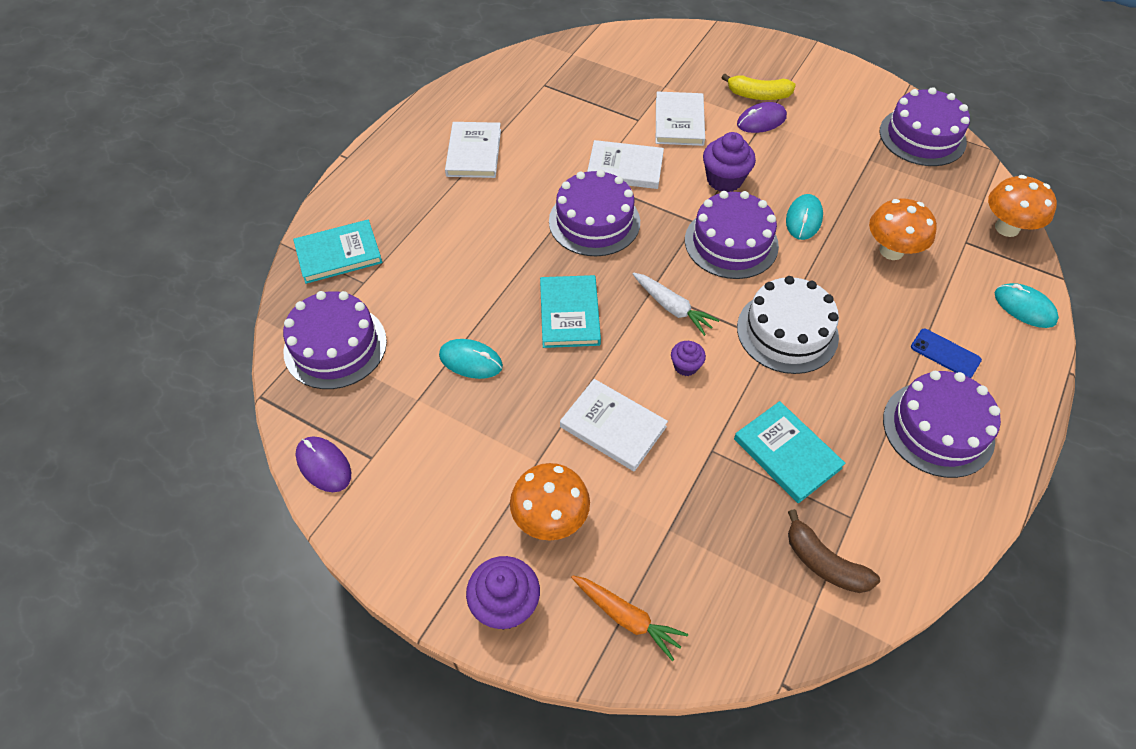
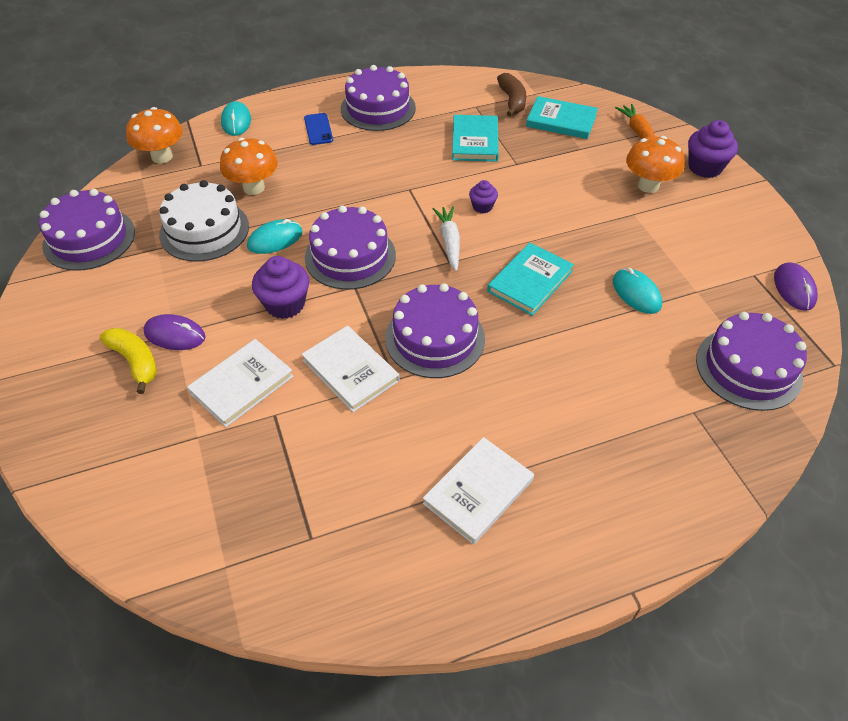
camera: 140 degrees left, 5 degrees down
turquoise book [293,219,382,284] -> turquoise book moved to [526,96,598,139]
white book [560,379,668,471] -> none
white cake [737,276,839,374] -> white cake moved to [159,180,249,261]

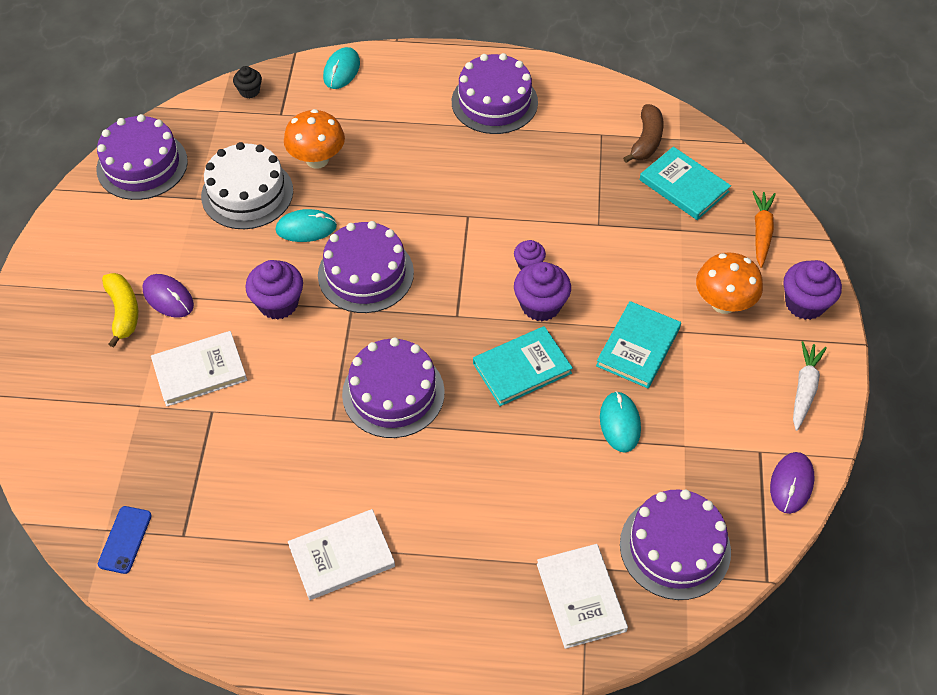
camera: 25 degrees right, 5 degrees up
orange mushroom [126,107,183,164] -> black cupcake [233,66,262,98]
white book [301,326,400,412] -> white book moved to [537,544,628,649]
blue phone [304,113,333,145] -> blue phone moved to [98,506,152,574]
white carrot [433,206,460,271] -> white carrot moved to [793,341,827,431]
turquoise book [452,115,499,162] -> turquoise book moved to [596,301,681,388]
none -> purple cupcake [514,262,571,321]

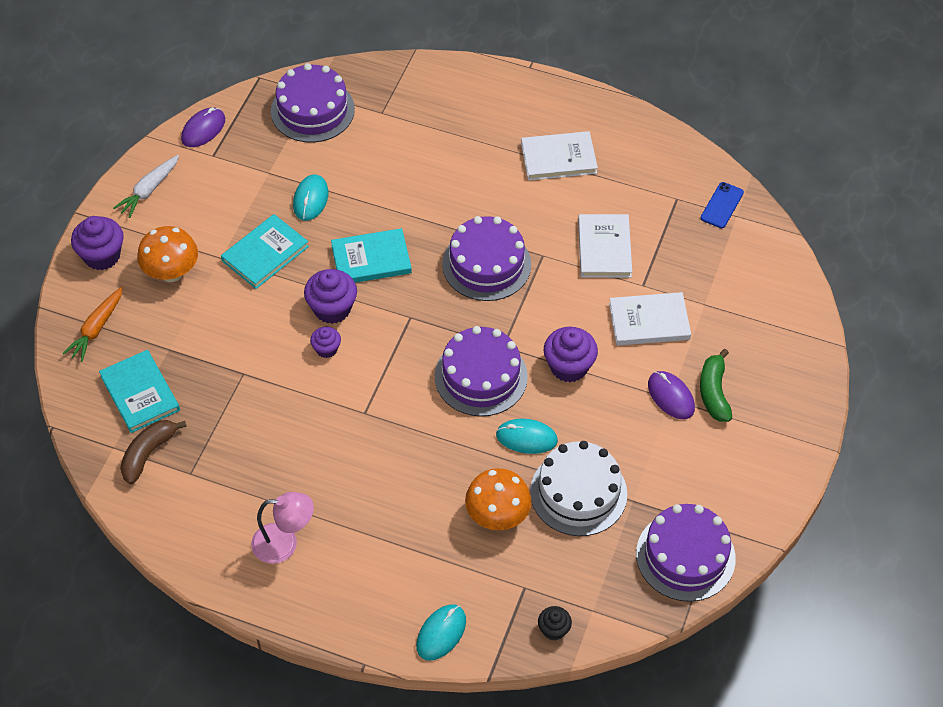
camera: 165 degrees left, 0 degrees up
yellow banana [102,273,138,347] -> green banana [700,349,732,422]
purple cake [452,53,538,134] -> pink lamp [251,492,314,564]
white book [537,544,628,649] -> white book moved to [578,214,632,278]

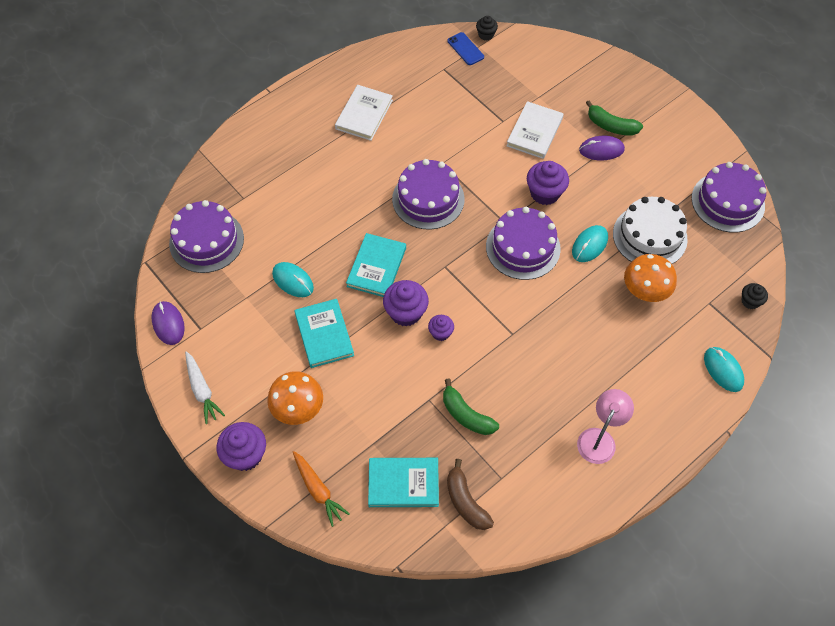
camera: 60 degrees left, 5 degrees up
white book [578,214,632,278] -> none
none -> green banana [443,379,499,435]
none -> black cupcake [476,16,498,41]

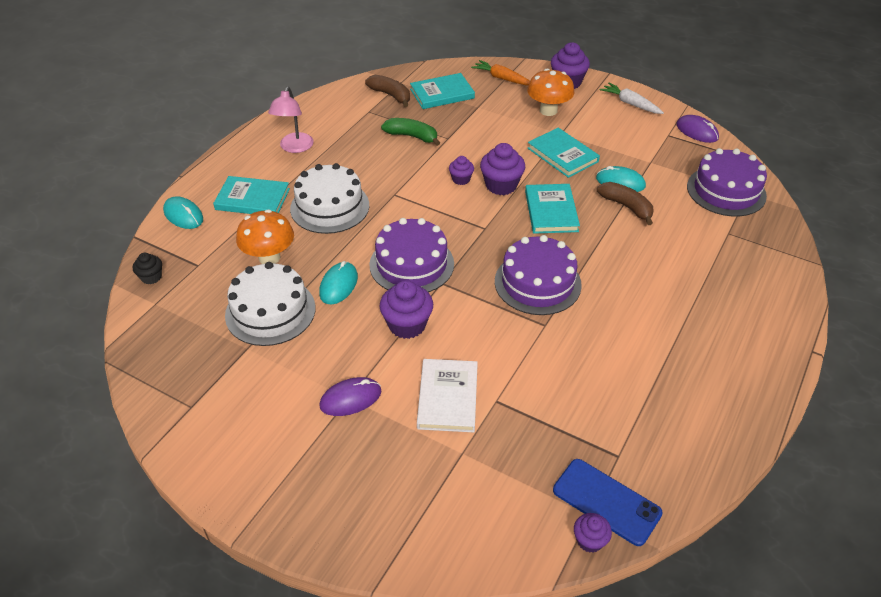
camera: 160 degrees right, 15 degrees down
white book [335,85,393,141] -> none
blue phone [447,32,484,65] -> blue phone [553,459,663,546], size x1.51
black cupcake [476,16,498,41] -> purple cupcake [574,513,612,553]
green banana [586,100,643,136] -> none
purple cake [692,162,766,232] -> none
none -> turquoise book [213,176,290,214]
none -> white cake [290,163,369,234]
none -> brown banana [597,182,654,225]

